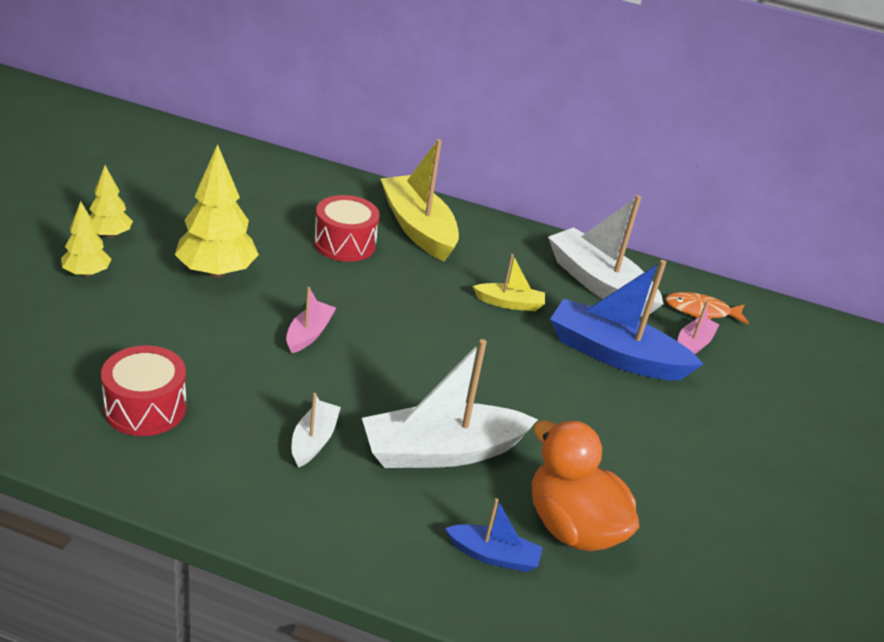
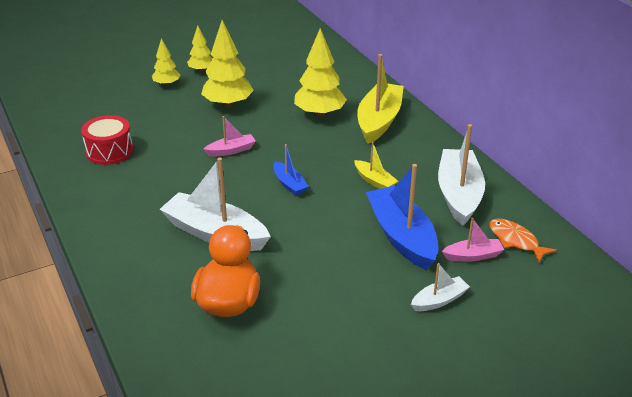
camera: 50 degrees right, 0 degrees up
white boat [291,393,341,468] -> white boat moved to [411,263,470,311]
red drum [314,195,380,262] -> yellow tree [294,28,347,118]
blue boat [445,498,543,572] -> blue boat moved to [273,144,309,196]

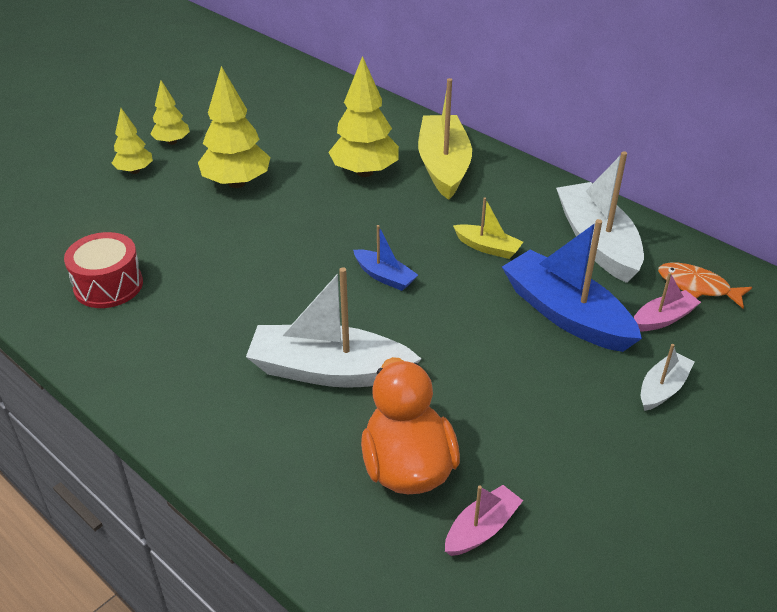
camera: 20 degrees left, 5 degrees up
pink boat [204,116,256,157] -> pink boat moved to [445,485,523,556]

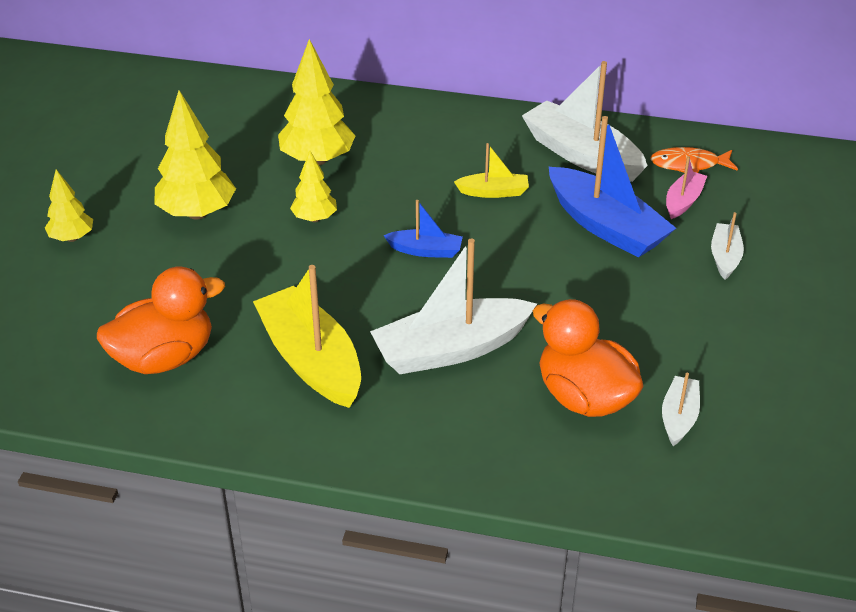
camera: 30 degrees left, 0 degrees up
red drum [64,232,143,308] -> orange duck [97,267,225,374]
yellow tree [151,81,190,145] -> yellow tree moved to [290,151,337,222]
yellow boat [418,78,472,200] -> yellow boat moved to [253,265,361,408]
pink boat [445,485,523,556] -> white boat [662,372,700,446]
blue boat [502,219,642,352] -> blue boat turned 150 degrees counterclockwise [549,116,676,258]

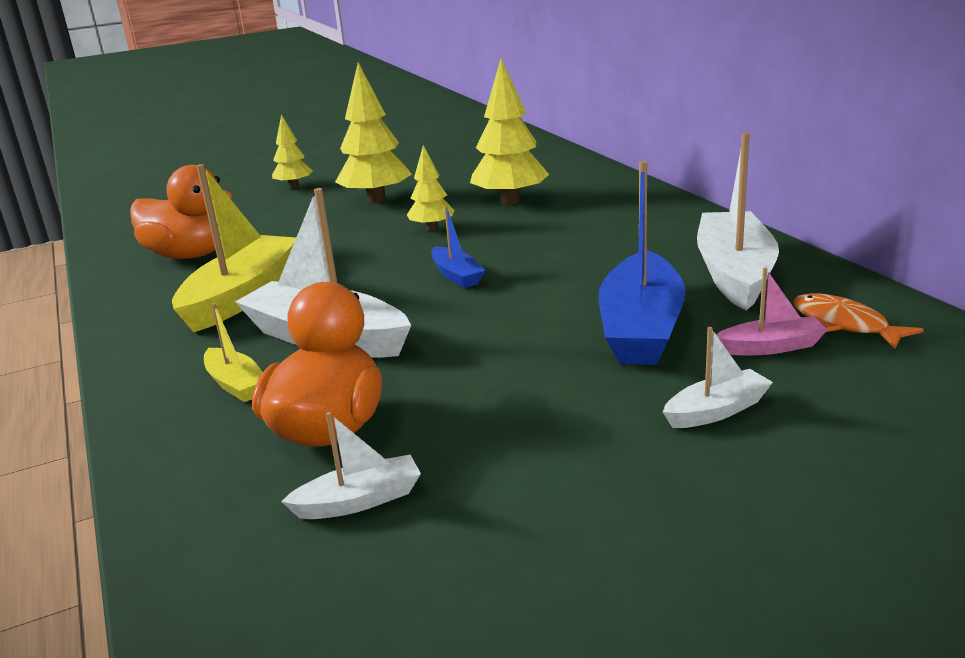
camera: 55 degrees right, 15 degrees down
yellow boat [454,143,529,198] -> yellow boat moved to [204,303,262,402]

